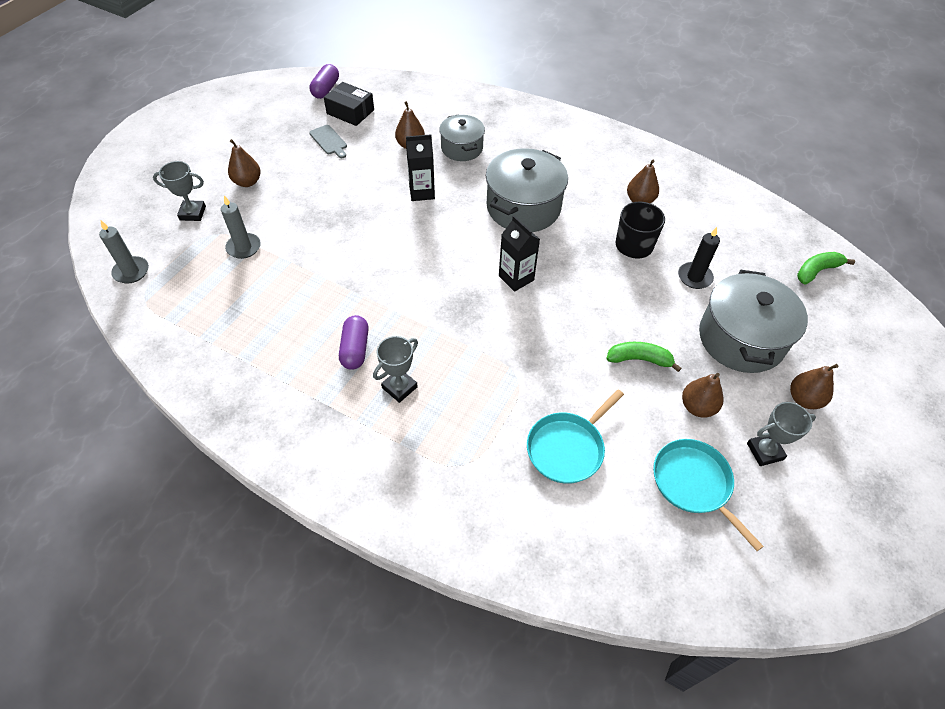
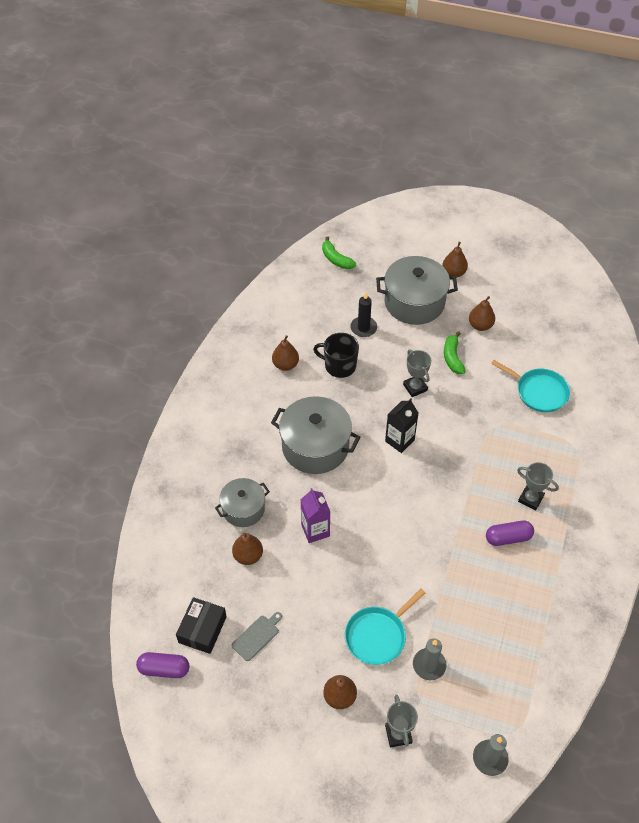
camera: 100 degrees left, 0 degrees up
black carton [406,134,435,201] -> purple carton [300,488,330,543]
turquoise pan [653,439,764,551] -> turquoise pan moved to [345,589,425,665]
grey trophy [747,402,816,466] -> grey trophy moved to [403,350,431,397]

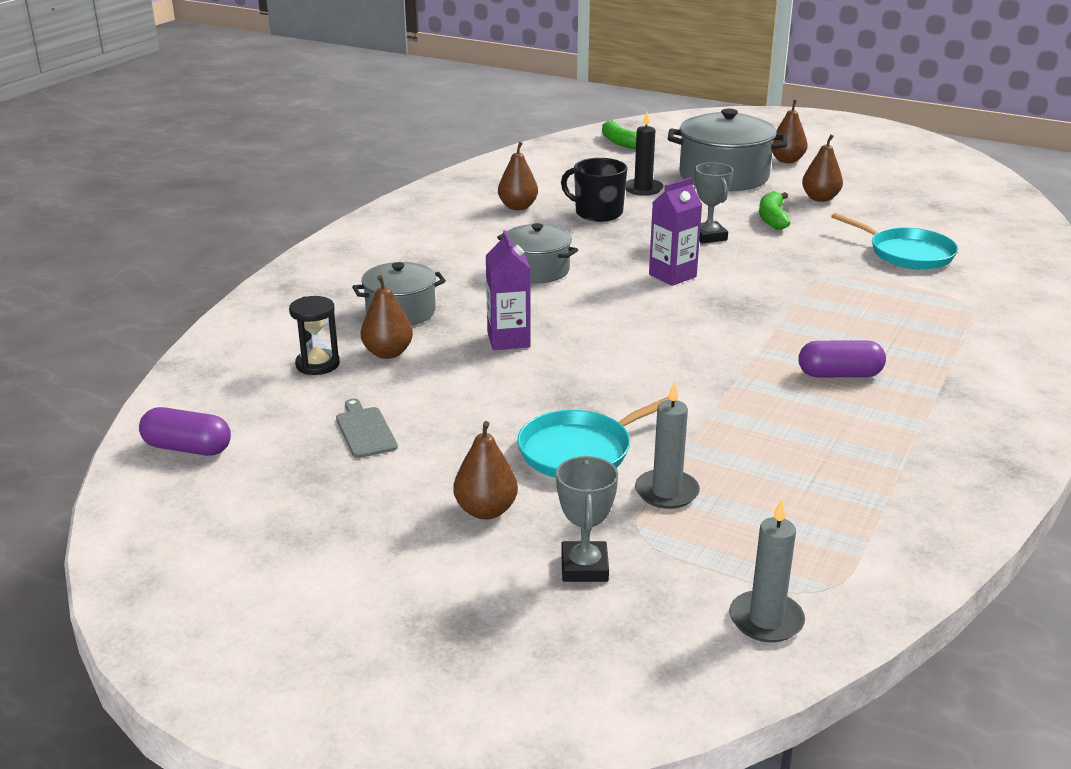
camera: 10 degrees right, 25 degrees down
black box [176,597,227,654] -> none
grey cutting board [232,612,282,661] -> grey cutting board turned 75 degrees counterclockwise [336,399,398,458]
grey pot [271,396,360,474] -> grey pot [497,223,578,283], size x0.61
black carton [385,398,418,453] -> purple carton [649,178,702,286]
grey trophy [517,462,559,511] -> none
none -> black hourglass [289,296,340,375]

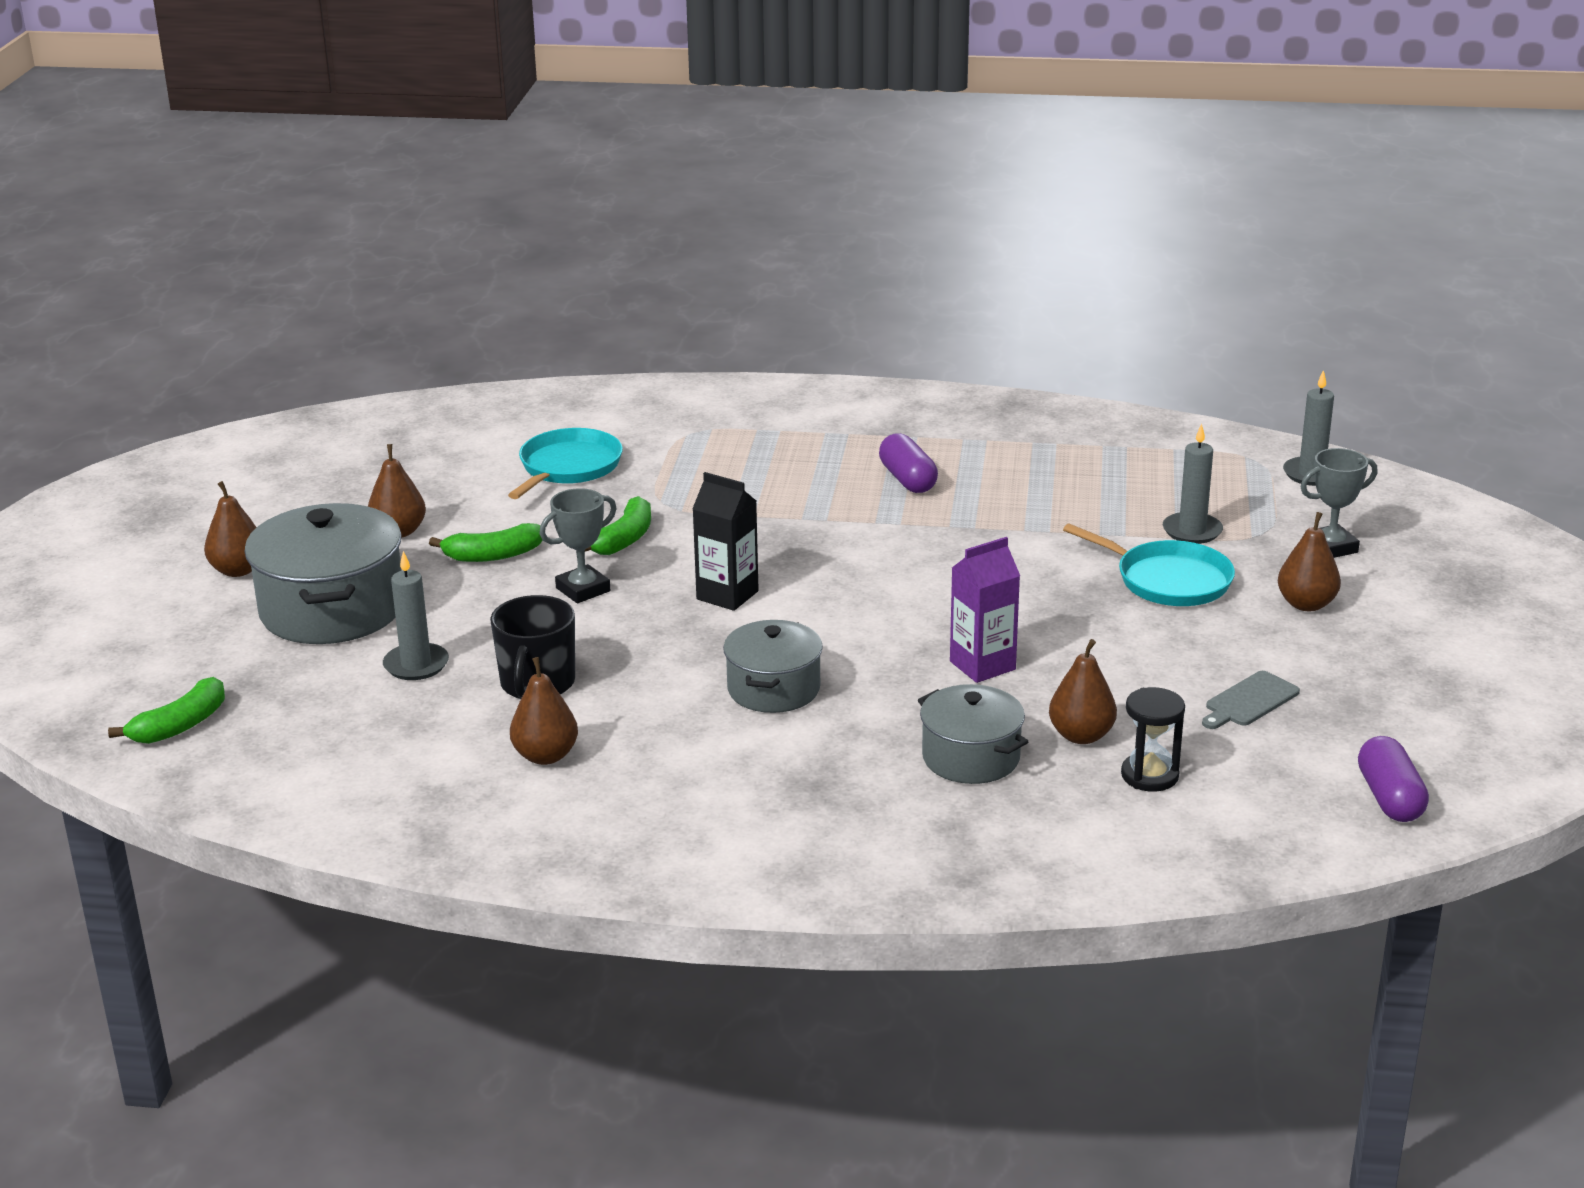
camera: 110 degrees left, 0 degrees up
black candle [625,112,663,196] -> grey candle [383,551,449,680]
purple carton [649,178,702,286] -> black carton [692,472,759,611]
none -> green banana [585,496,651,555]

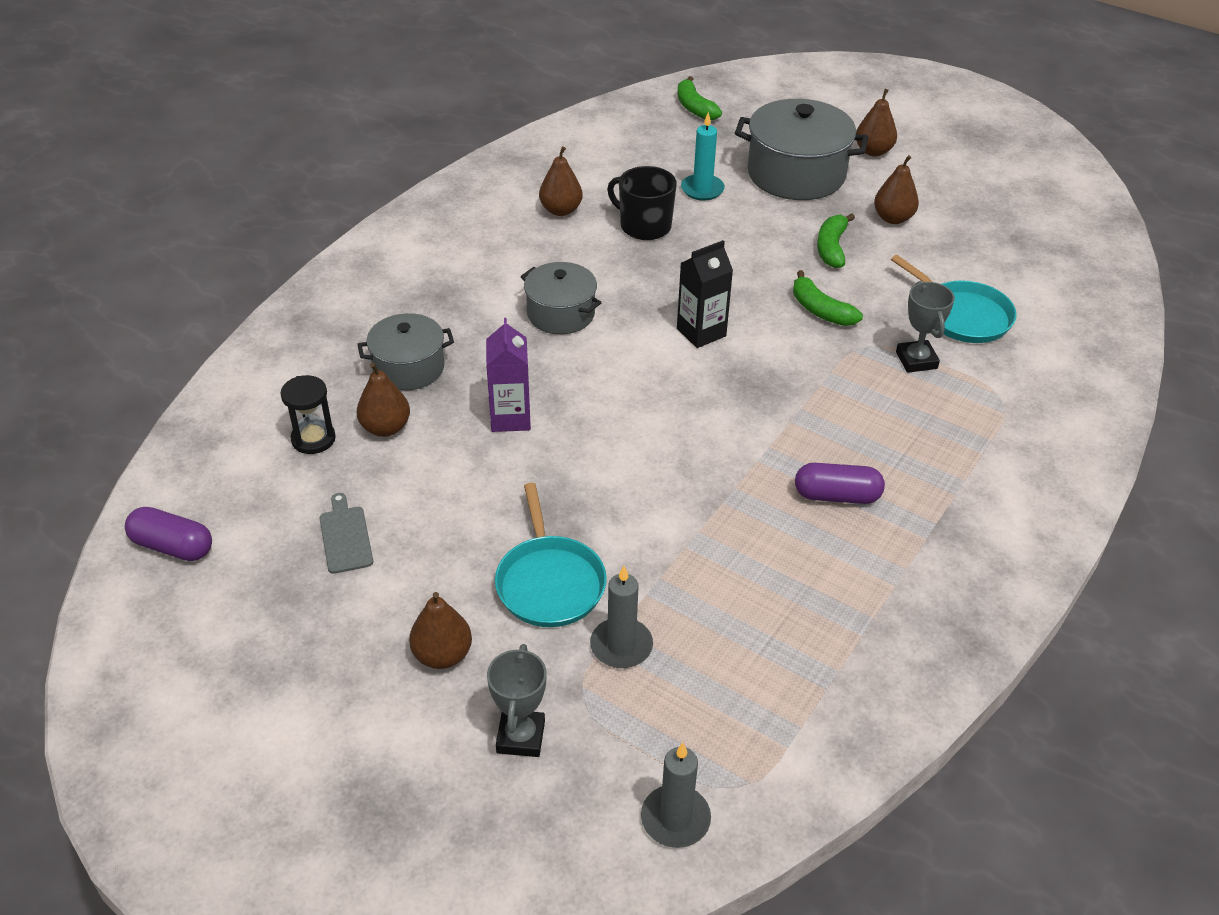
camera: 115 degrees right, 15 degrees up
grey candle [383,551,449,680] -> turquoise candle [681,112,725,201]
grey trophy [540,488,617,603] -> grey trophy moved to [896,281,955,373]
turquoise pan [1063,524,1235,606] -> turquoise pan turned 75 degrees counterclockwise [495,483,607,627]

